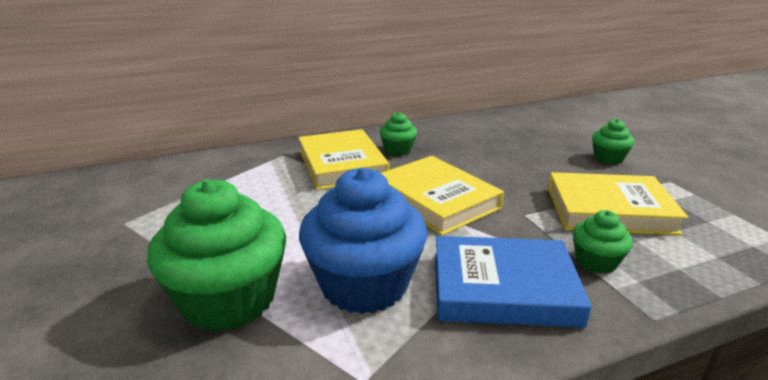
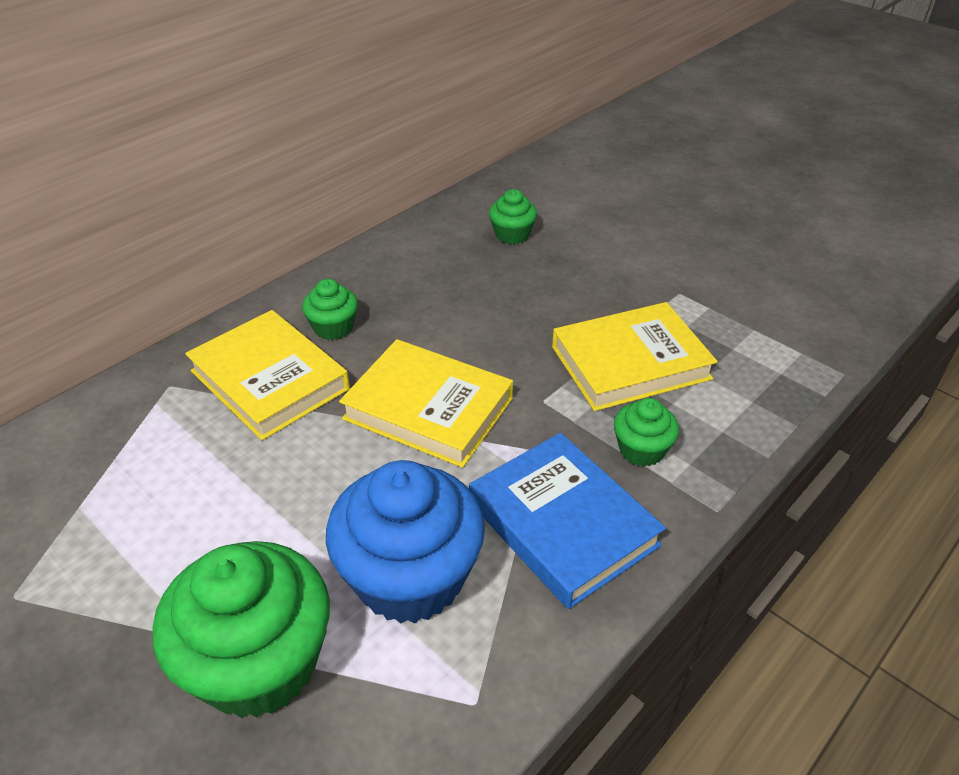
camera: 25 degrees left, 15 degrees up
blue book [435,236,592,327] -> blue book turned 75 degrees clockwise [469,433,666,609]
green cupcake [592,119,634,164] -> green cupcake moved to [489,189,537,244]

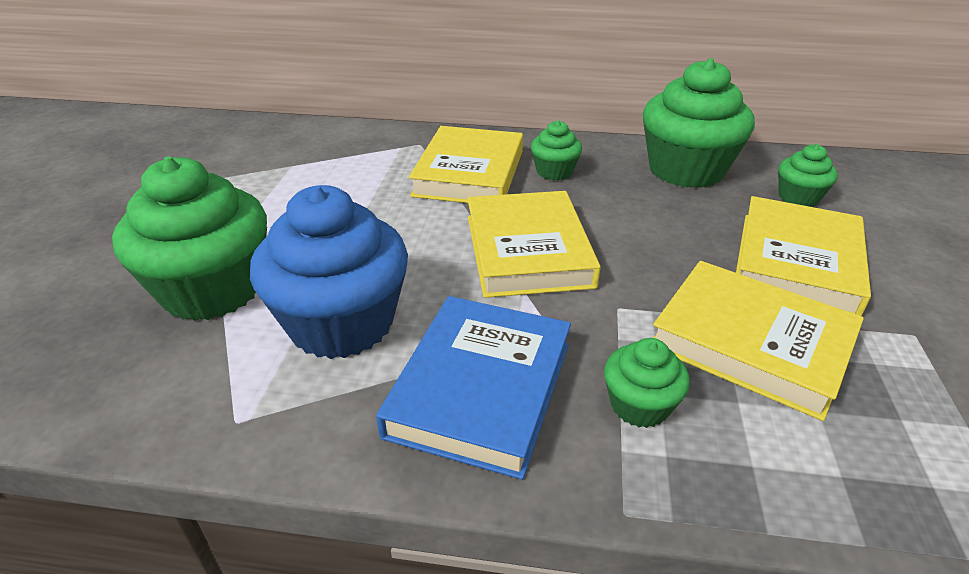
camera: 55 degrees right, 5 degrees down
none -> green cupcake [643,58,755,188]
none -> yellow book [736,196,871,316]

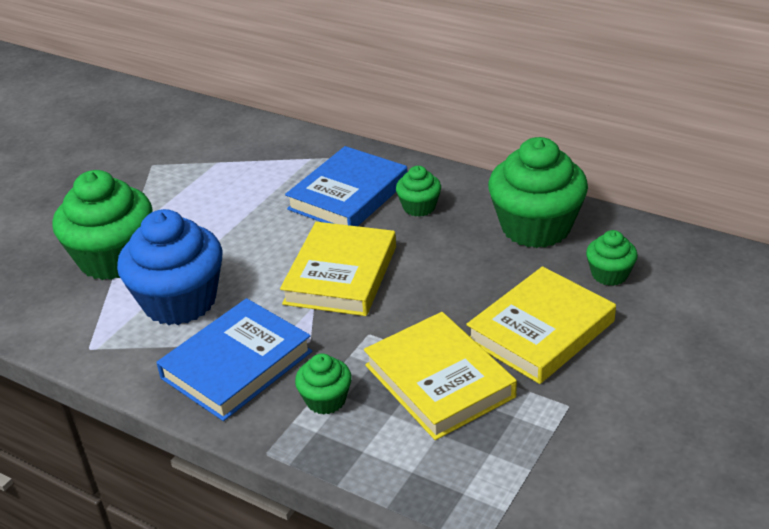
camera: 25 degrees right, 0 degrees up
yellow book [409,126,523,203] -> blue book [285,146,407,226]

